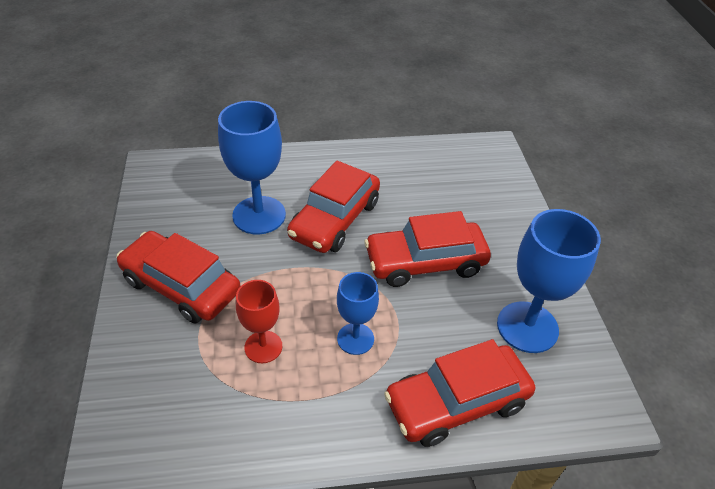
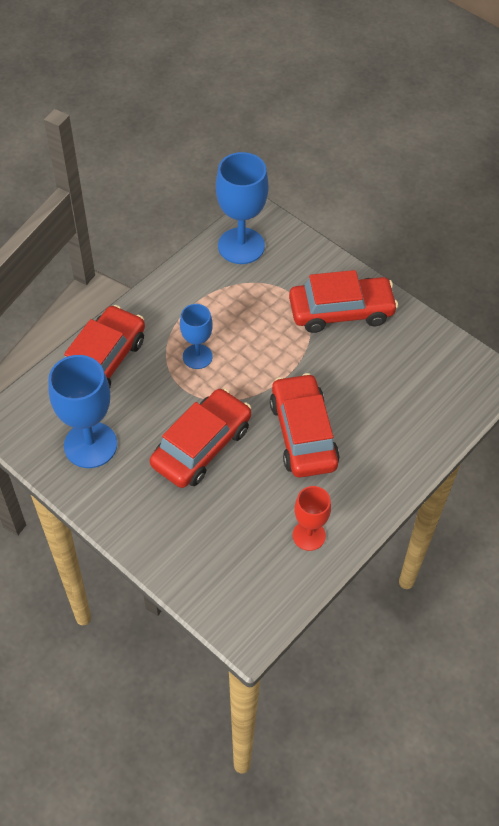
camera: 140 degrees right, 10 degrees up
blue goblet [218,101,286,235] -> blue goblet moved to [216,152,268,264]
red goblet [236,280,282,363] -> red goblet moved to [293,486,331,551]

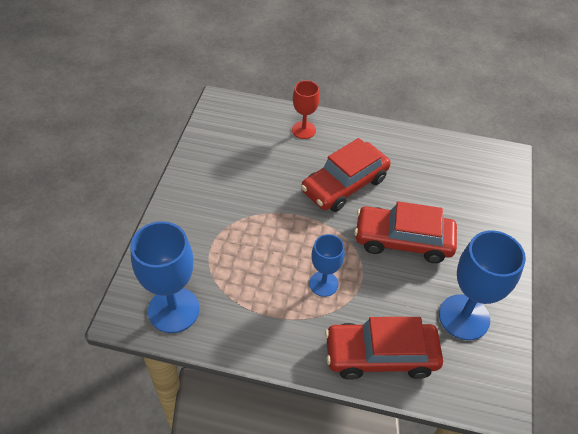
camera: 120 degrees left, 5 degrees down
red car [289,270,398,333] -> none
red goblet [293,486,331,551] -> red goblet moved to [292,80,320,139]

